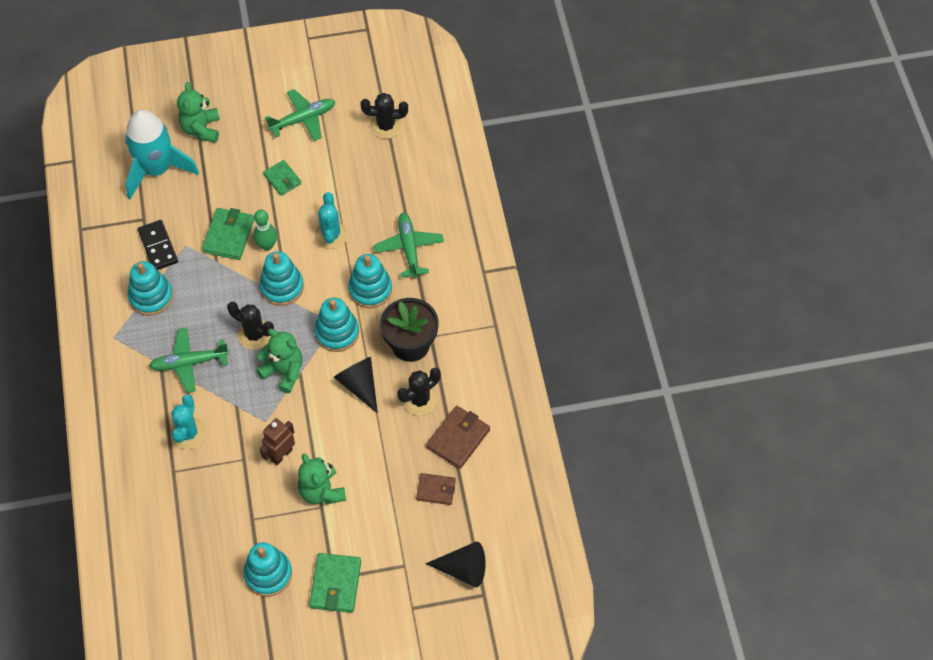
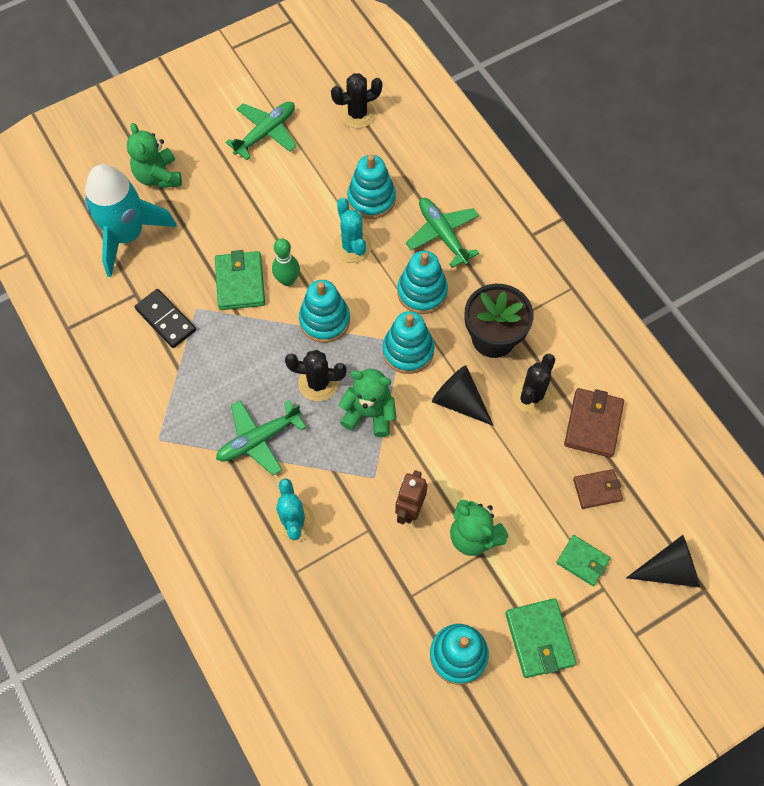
camera: 20 degrees left, 5 degrees up
turquoise stacking toy [128,261,173,316] -> turquoise stacking toy moved to [347,155,396,219]
green wallet [263,160,302,196] -> green wallet moved to [556,535,610,586]

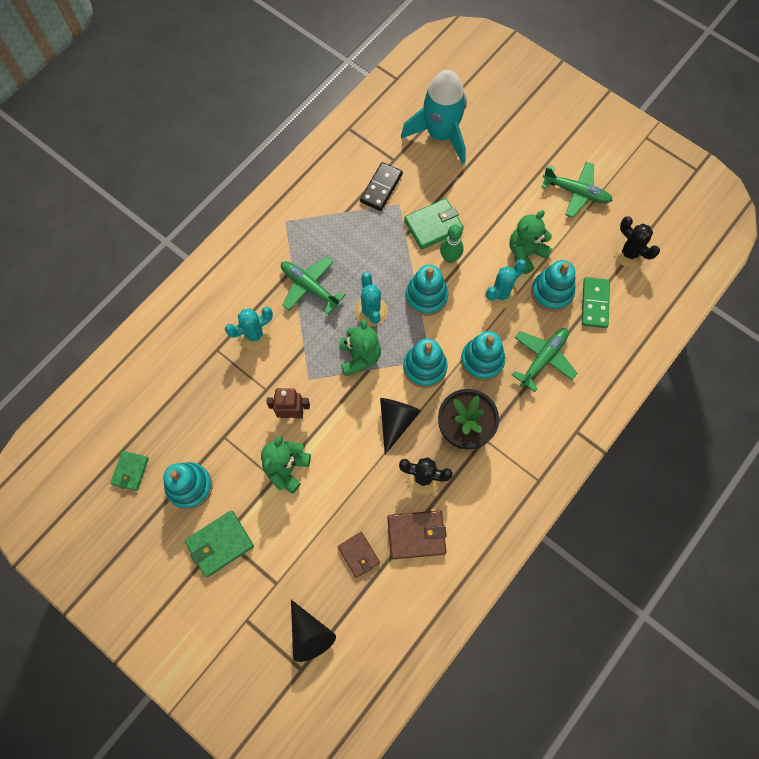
camera: 70 degrees right, 5 degrees up
green teddy bear [127,123,182,188] -> green teddy bear moved to [509,210,552,274]
black cactus [285,350,347,401] -> turquoise cactus [355,272,388,327]
green wallet [556,535,610,586] -> green wallet moved to [110,451,149,491]
none -> green domino [582,277,610,328]

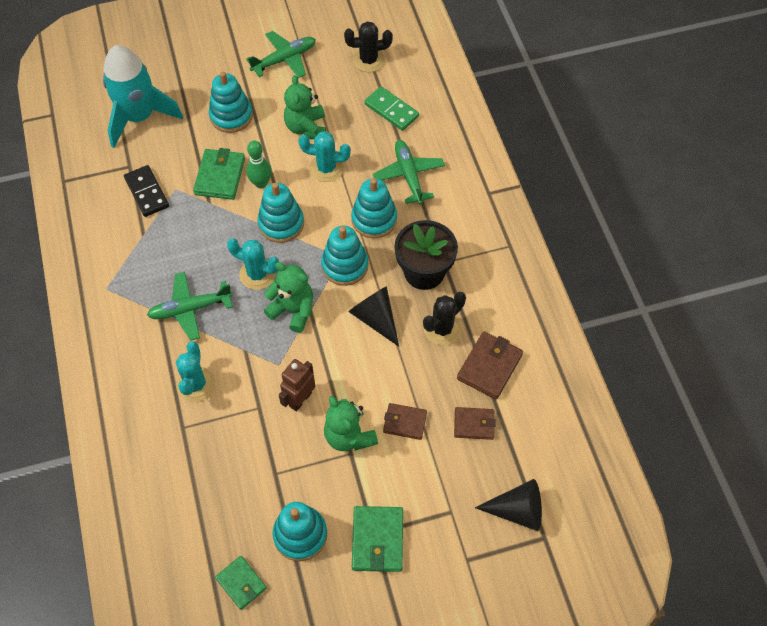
camera: 55 degrees left, 10 degrees down
turquoise cactus [484,259,526,309] -> turquoise cactus turned 75 degrees counterclockwise [298,131,351,182]
turquoise stacking toy [531,260,575,312] -> turquoise stacking toy moved to [209,72,253,133]
none -> brown wallet [383,403,427,440]

